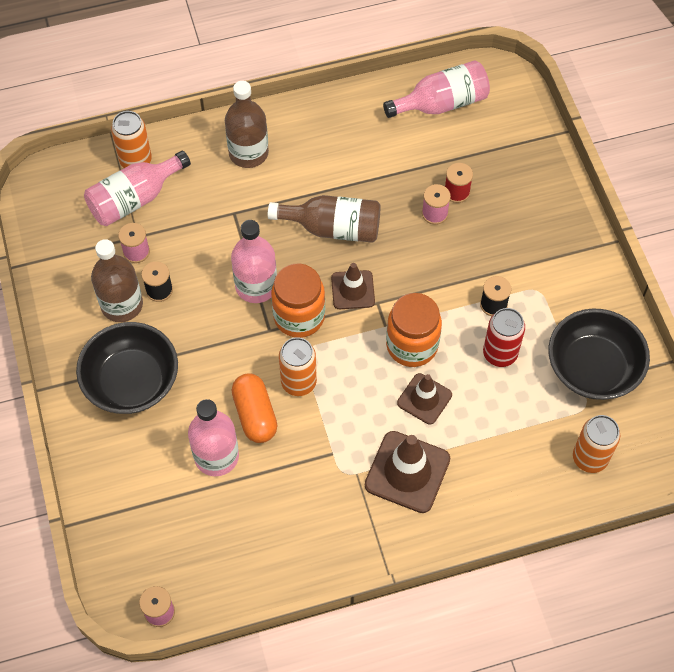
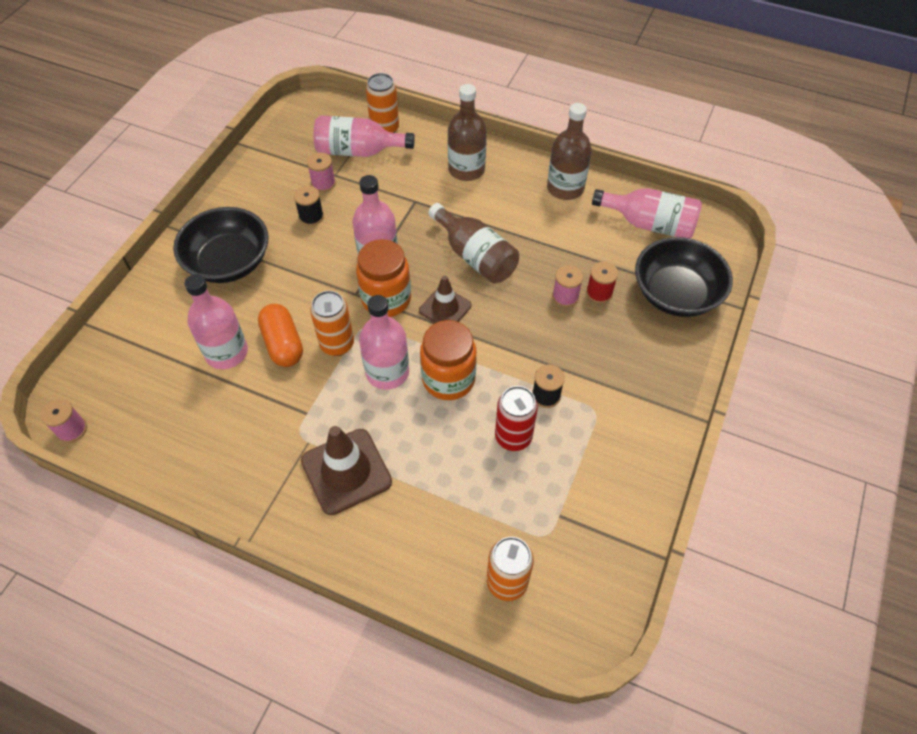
camera: 40 degrees right, 5 degrees down
brown bottle [91,239,143,322] -> brown bottle moved to [547,103,592,200]
orange capsule [232,373,277,443] -> orange capsule turned 45 degrees counterclockwise [258,304,303,367]
brown traffic cone [397,373,452,425] -> none
black bowl [548,308,650,400] -> black bowl moved to [635,237,733,317]
none -> pink bottle [359,295,409,390]

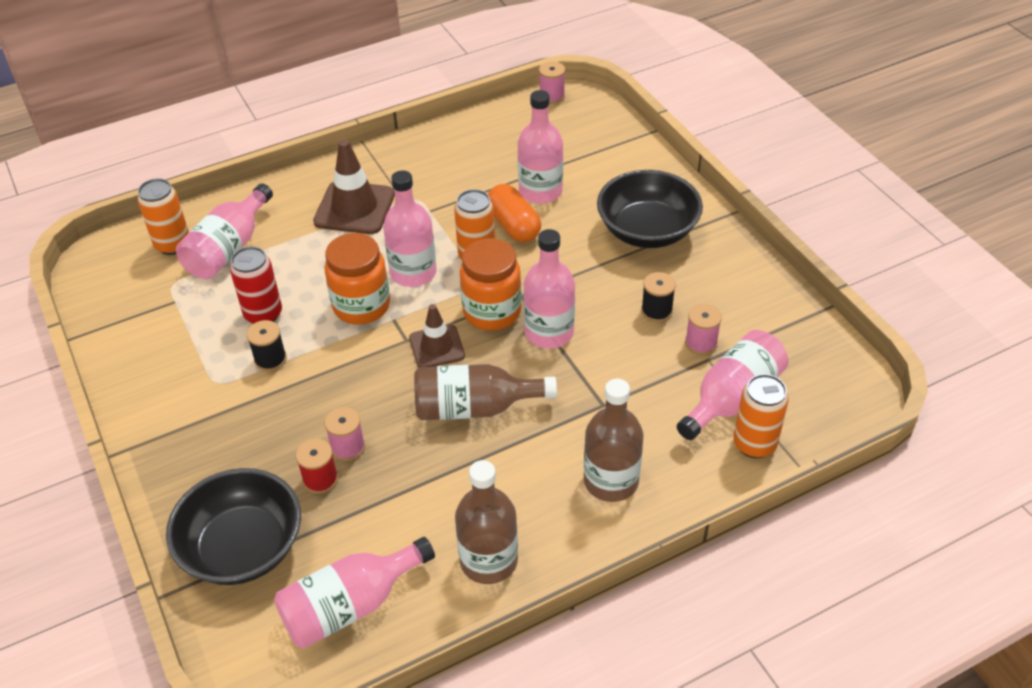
camera: 130 degrees right, 10 degrees down
orange capsule [258,304,303,367] -> orange capsule turned 45 degrees clockwise [488,184,541,242]
none -> pink bottle [176,183,273,279]

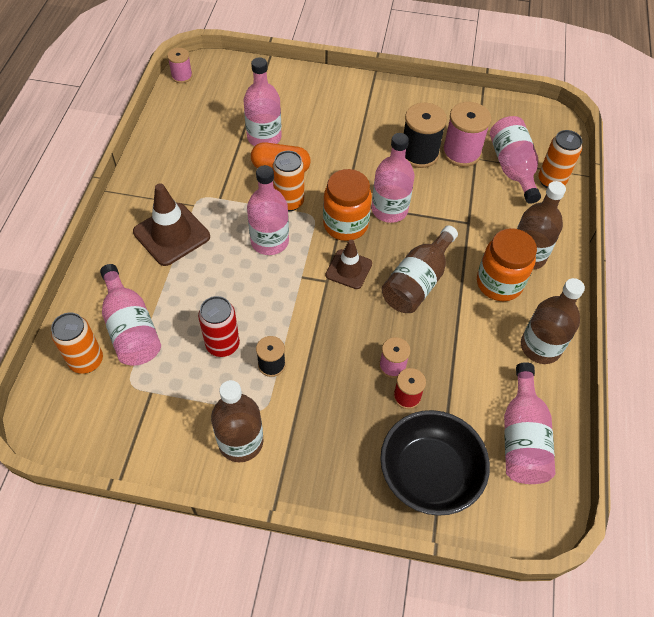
camera: 55 degrees left, 10 degrees up
orange jar [325,233,390,325] -> orange jar moved to [477,228,537,301]
black bowl [597,170,703,248] -> none
black spool [641,272,676,322] -> black spool [404,103,447,168], size x1.74
pink spool [685,304,722,355] -> pink spool [442,102,491,167], size x1.74
none -> brown bottle [211,380,264,462]

